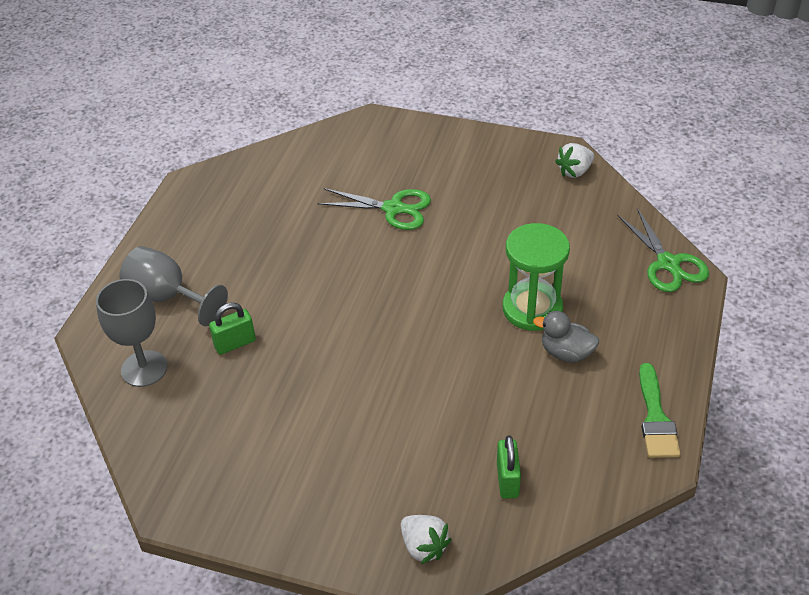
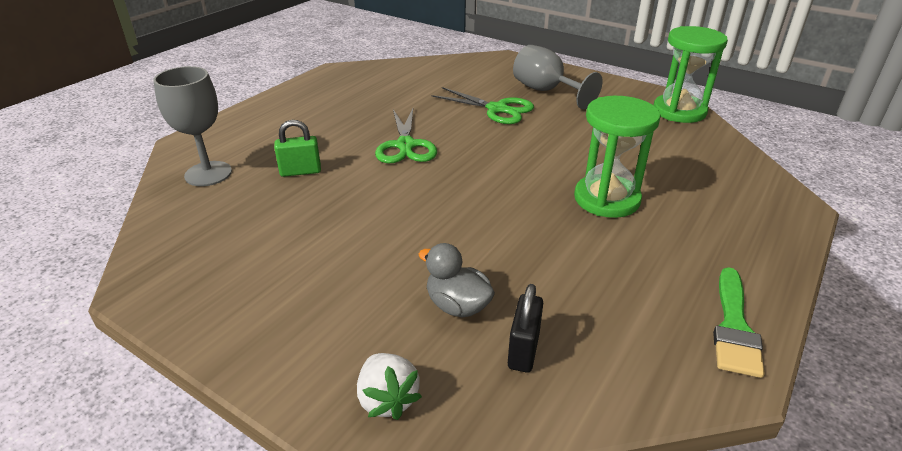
camera: 15 degrees right, 10 degrees down
grey goblet [120,246,228,326] -> grey goblet moved to [513,45,603,109]
green padlock [497,436,521,499] -> black padlock [508,284,543,372]
grey duck [533,311,599,363] -> grey duck moved to [419,243,495,317]
white strawberry [555,143,594,178] -> green hourglass [654,26,728,123]
green scissors [617,208,709,292] -> green scissors moved to [375,108,437,163]

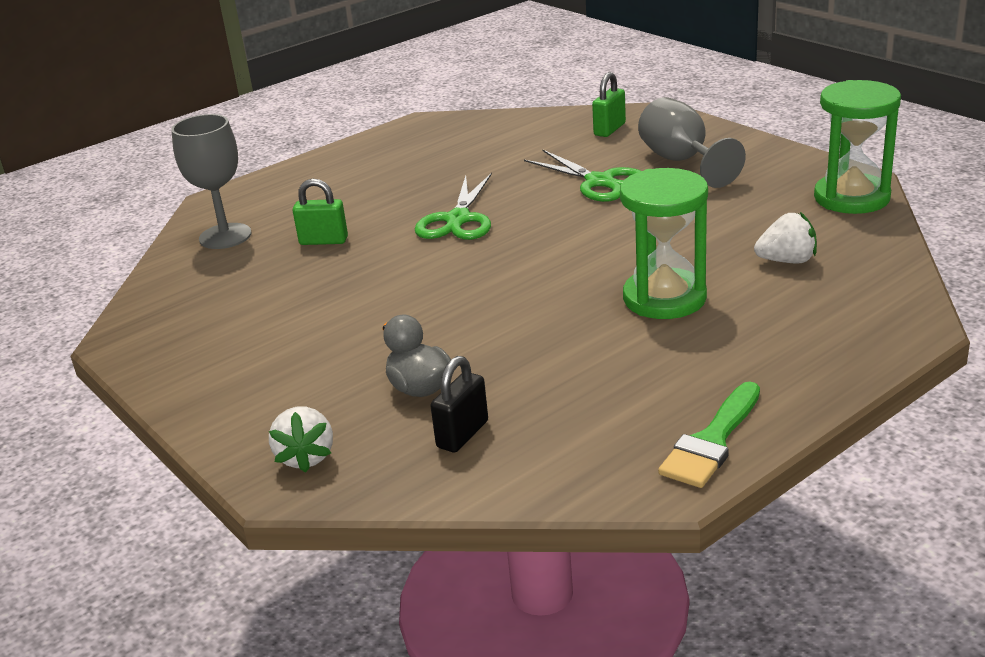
camera: 20 degrees right, 5 degrees down
none -> green padlock [592,72,626,137]
none -> white strawberry [754,212,817,264]

